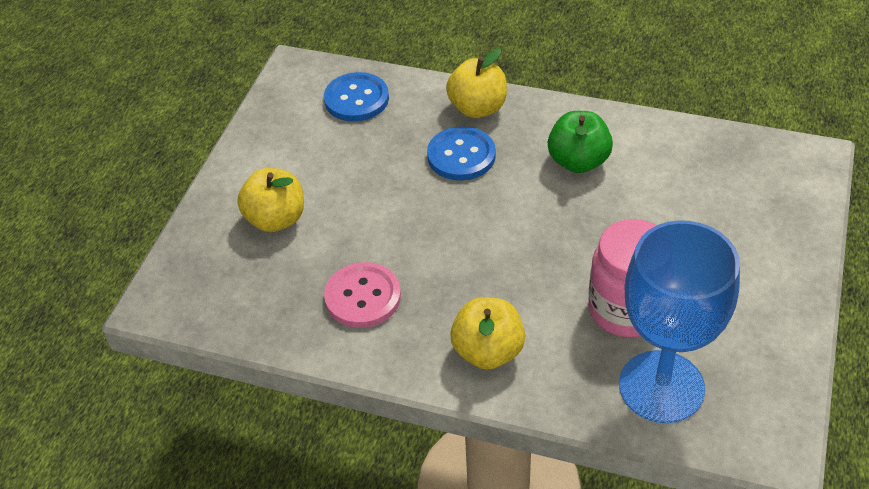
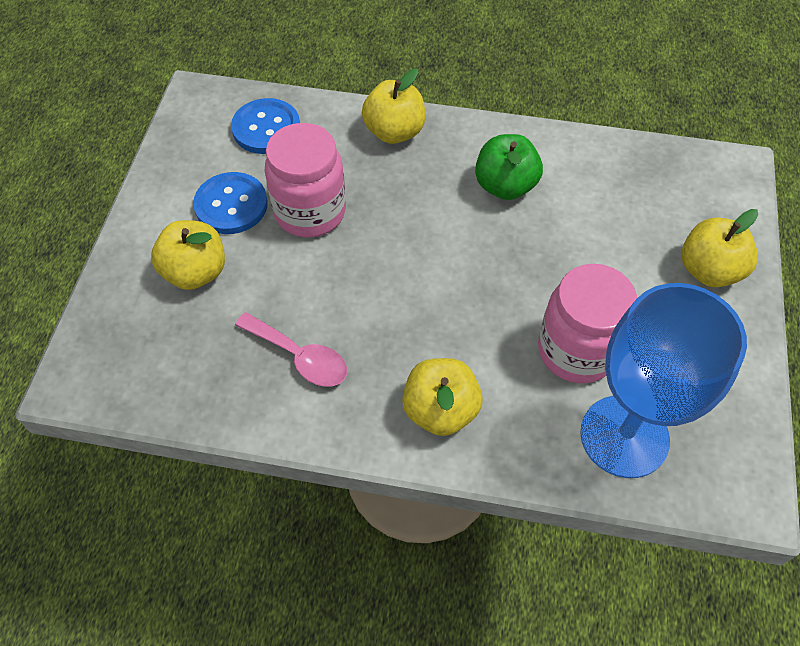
camera: 10 degrees left, 10 degrees up
pink button [324,262,401,328] -> pink spoon [235,312,347,387]
blue button [427,127,496,181] -> blue button moved to [193,172,268,234]
none -> pink jar [265,123,346,238]
none -> yellow apple [682,209,758,287]

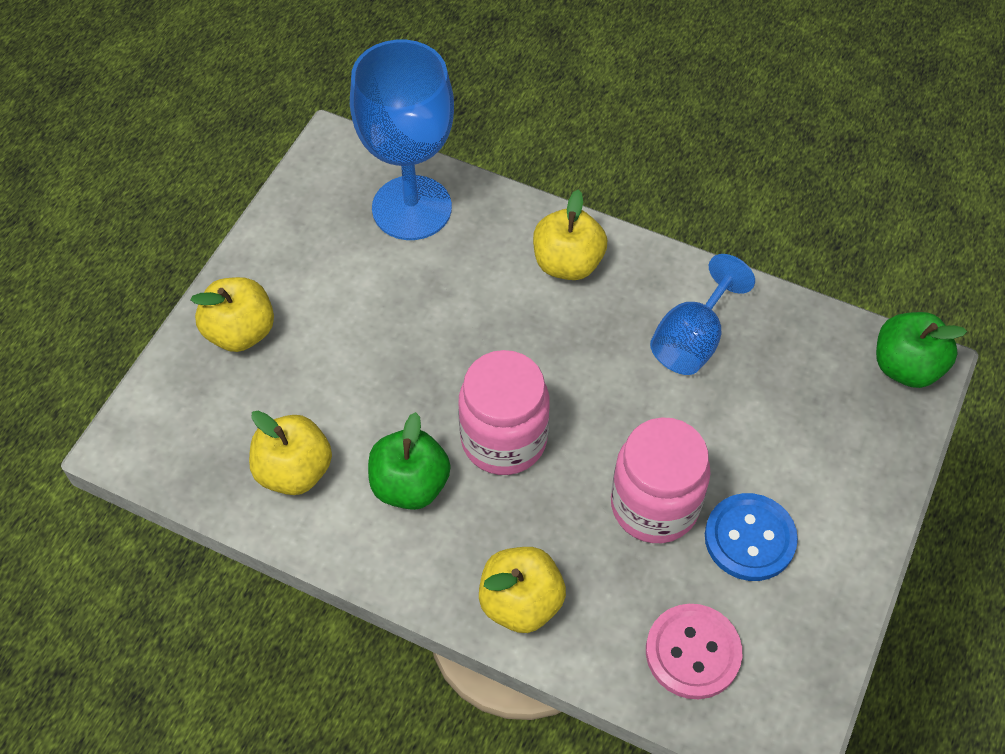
camera: 165 degrees left, 0 degrees up
yellow apple [151,220,225,290] -> yellow apple moved to [249,411,332,495]
blue button [231,98,300,154] -> pink button [646,604,742,699]
pink spoon [235,312,347,387] -> blue goblet [650,254,755,375]
pink jar [538,264,637,383] -> pink jar moved to [458,350,550,475]
none -> green apple [876,312,967,388]

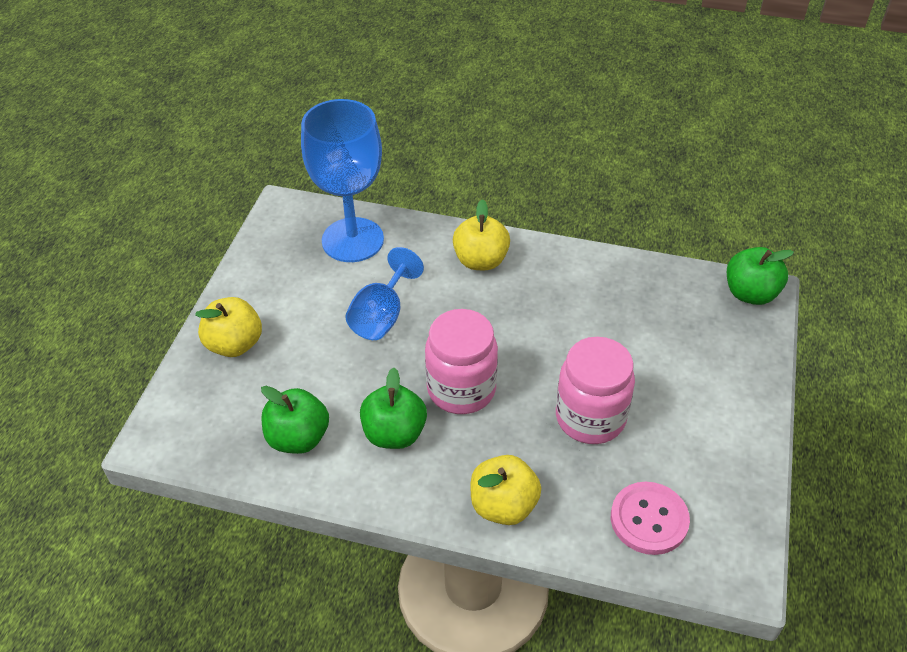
camera: 10 degrees left, 10 degrees down
yellow apple [249,411,332,495] -> green apple [261,386,329,454]
blue goblet [650,254,755,375] -> blue goblet moved to [345,247,424,340]
blue button [705,493,798,581] -> none

